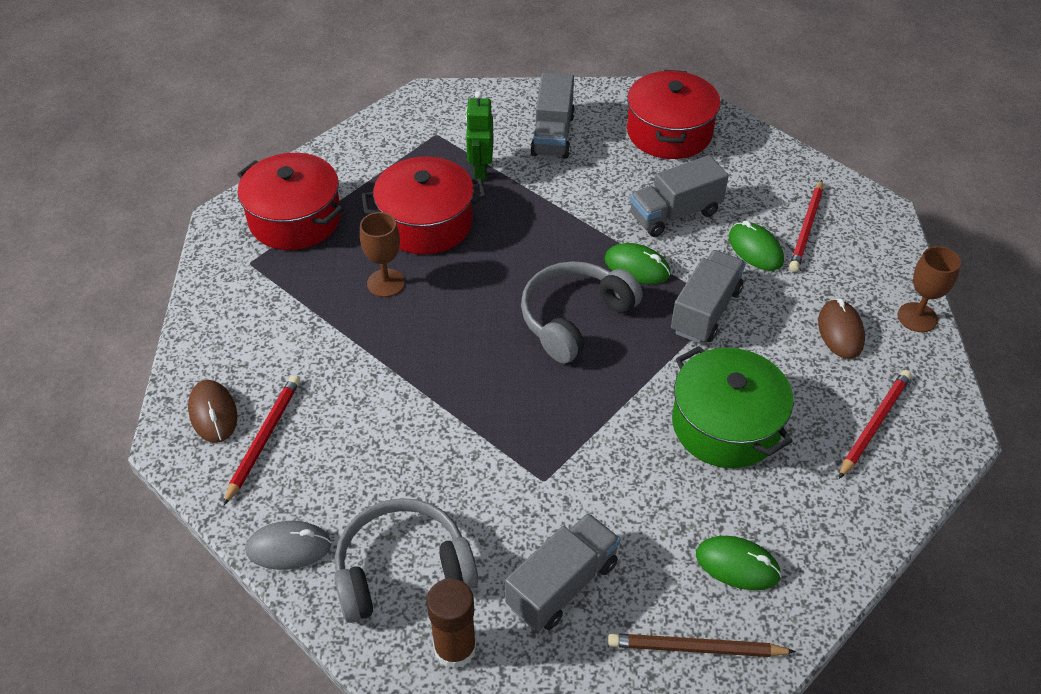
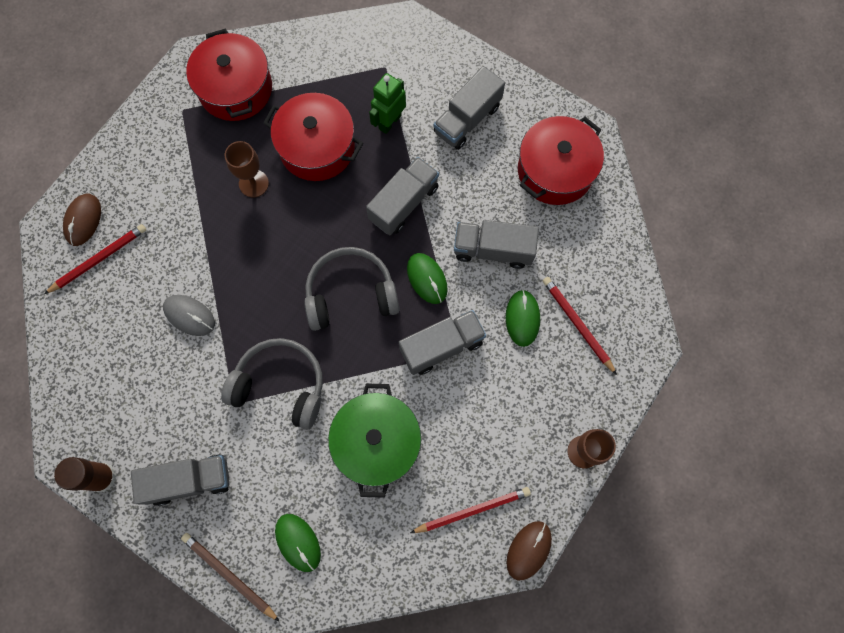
camera: 35 degrees right, 25 degrees up
grey mouse [246,521,331,570] -> grey mouse moved to [163,295,215,336]
grey headphones [334,498,478,623] -> grey headphones moved to [221,338,323,430]
red pencil [789,180,823,272] -> red pencil turned 90 degrees clockwise [543,277,617,375]
brown mouse [818,298,865,359] -> brown mouse moved to [507,521,552,580]
none -> grey truck [366,157,439,235]

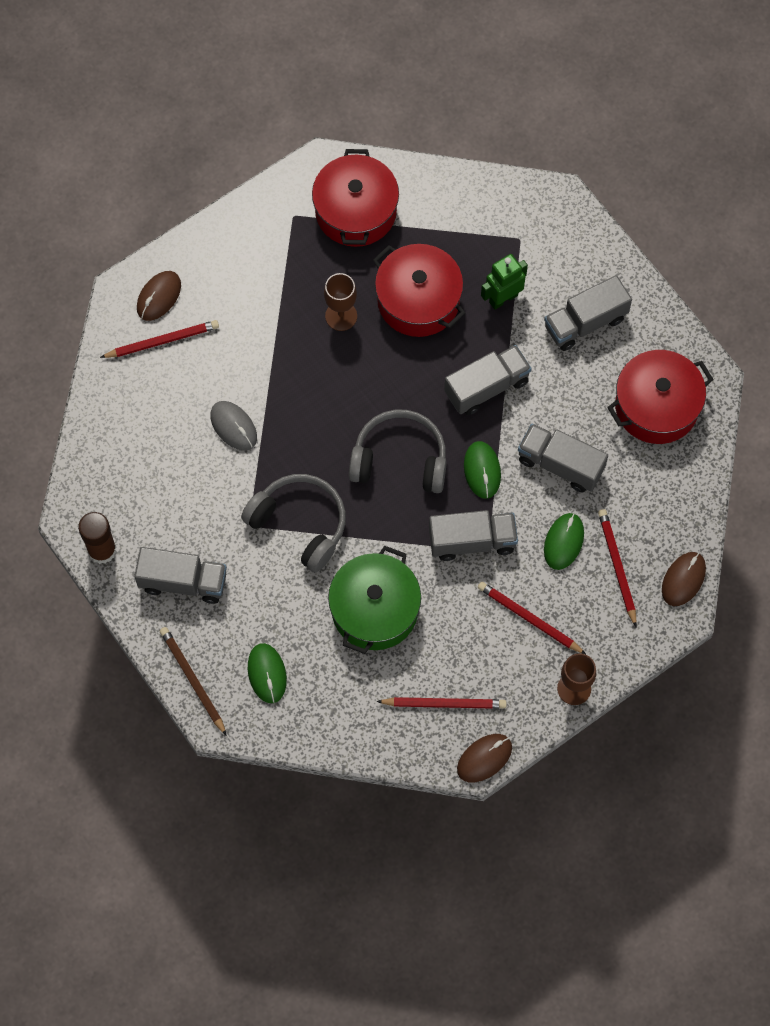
camera: 20 degrees right, 5 degrees down
none -> red pencil [478,581,586,654]
none -> brown mouse [662,552,706,606]

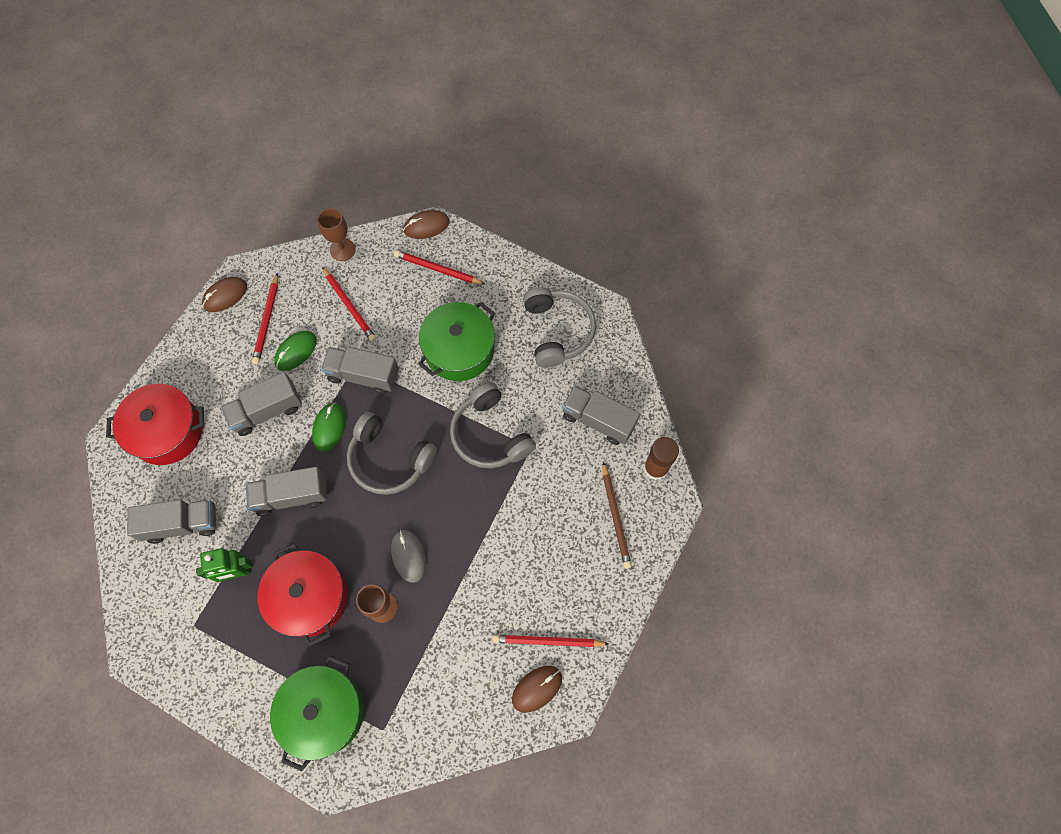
camera: 160 degrees left, 0 degrees up
brown pencil [160,627,227,736] -> brown pencil moved to [603,462,632,569]
grey mouse [210,401,257,451] -> grey mouse moved to [391,530,426,583]
green mouse [248,643,287,703] -> grey headphones [523,287,596,368]
red pot [312,149,399,247] -> green pot [270,656,364,771]
grey truck [518,423,608,493] -> grey truck turned 105 degrees clockwise [221,372,302,436]

